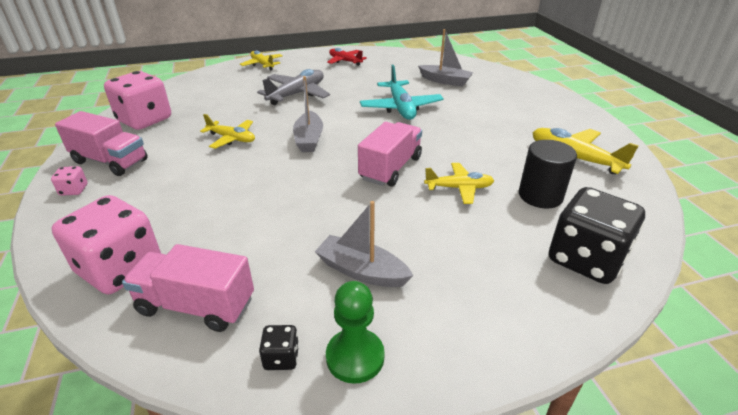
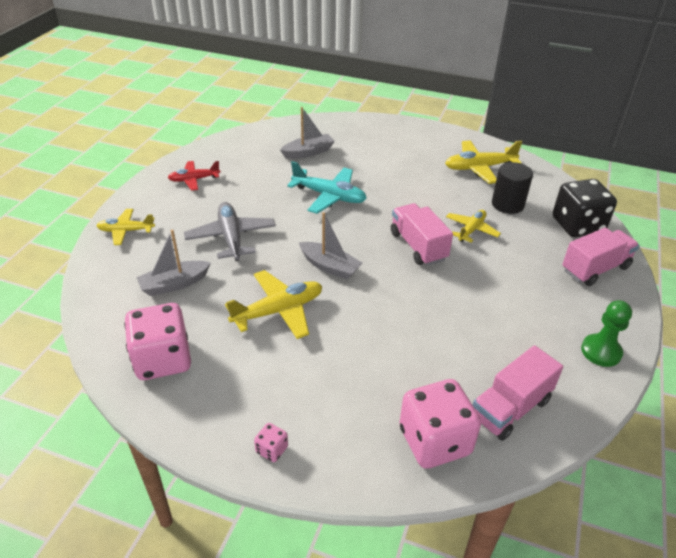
camera: 55 degrees left, 5 degrees up
pink truck [55,111,148,176] -> pink truck moved to [562,228,639,286]
yellow plane [200,114,255,149] -> yellow plane [225,270,322,339], size x1.54
black dice [259,325,299,370] -> none
grey boat [315,201,413,287] -> grey boat moved to [136,230,211,296]

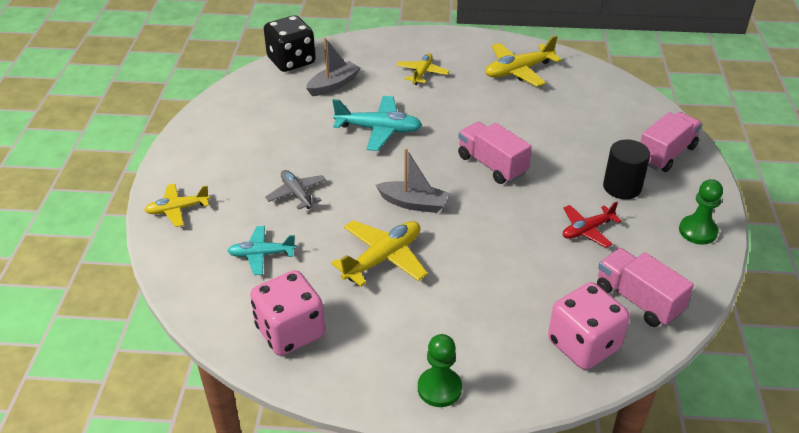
camera: 15 degrees left, 0 degrees up
grey boat [136,230,211,296] -> turquoise plane [227,226,296,275]
red plane [168,161,221,191] -> red plane moved to [563,202,622,248]
grey plane [184,202,276,261] -> grey plane [265,170,326,210], size x0.65
pink dice [254,423,288,462] -> green pawn [418,334,462,407]
yellow plane [446,210,501,243] -> yellow plane moved to [396,53,449,85]
pink truck [473,345,563,441] -> pink truck turned 105 degrees clockwise [597,248,694,327]
black cylinder [492,162,533,214] -> black cylinder moved to [603,139,650,199]
black dice [553,179,617,237] -> black dice moved to [264,15,315,72]

